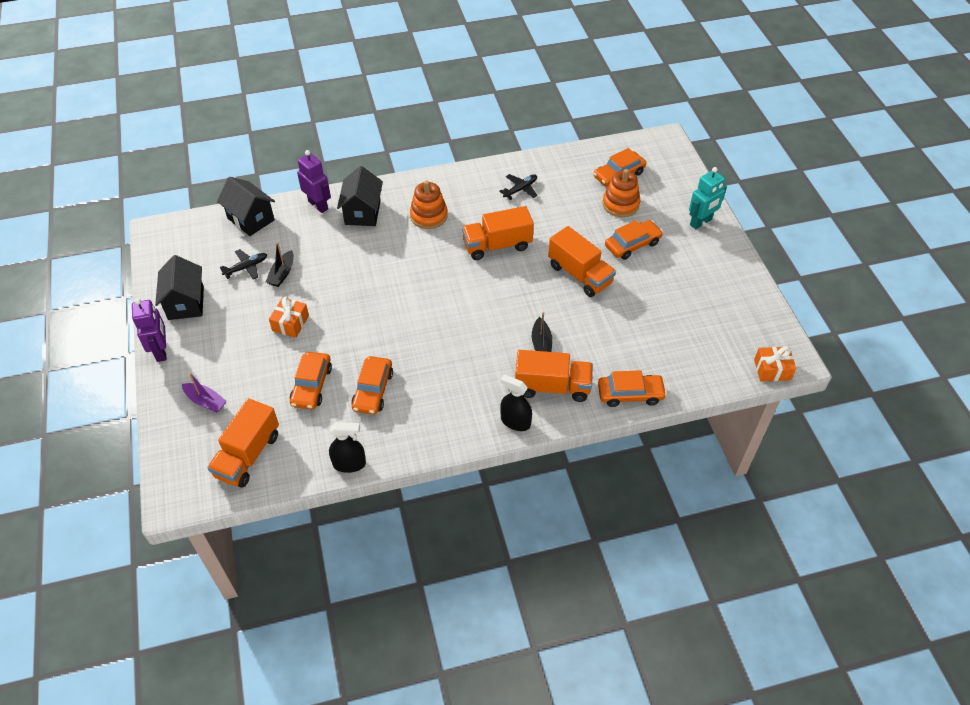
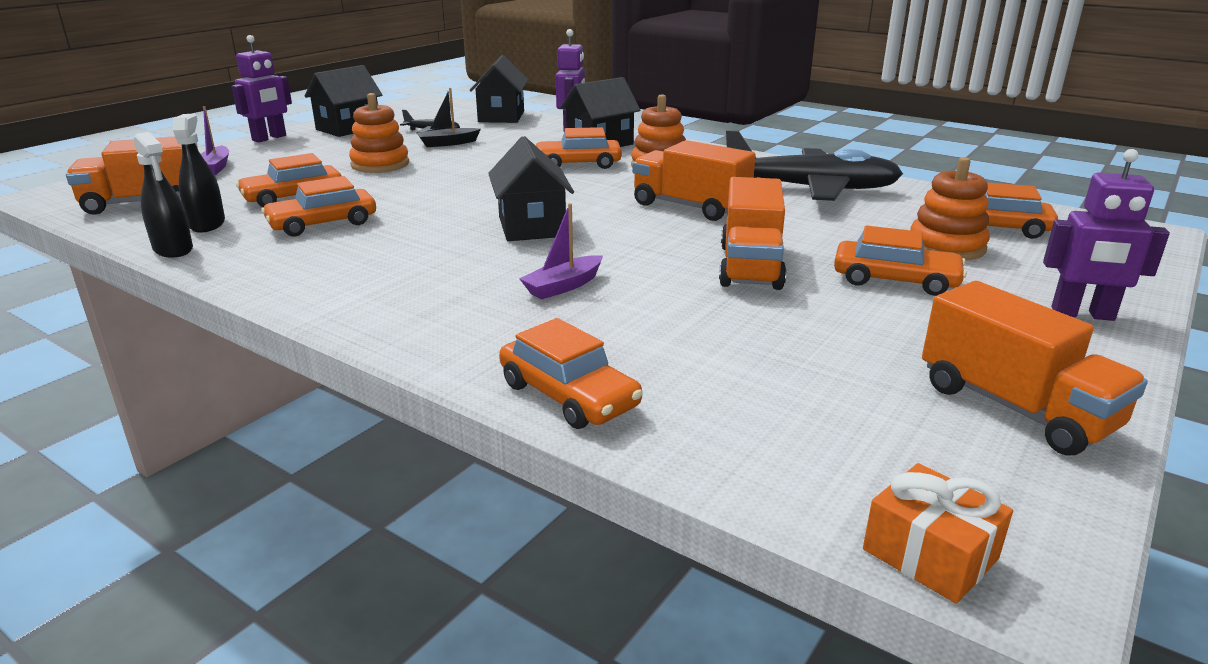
camera: 50 degrees right, 25 degrees down
orange gift [269,297,309,338] -> orange stacking toy [349,93,409,173]
black plane [499,174,538,200] -> black plane [726,130,903,201], size x2.26
black spray bottle [500,375,532,431] -> black spray bottle moved to [173,114,225,233]
orange truck [515,350,593,402] -> orange truck moved to [922,281,1148,456]
black boat [532,312,552,352] -> purple boat [519,203,603,300]
turquoise robot [689,167,727,229] -> purple robot [1043,149,1170,321]
none -> black house [488,136,574,241]
none -> orange car [534,127,622,169]

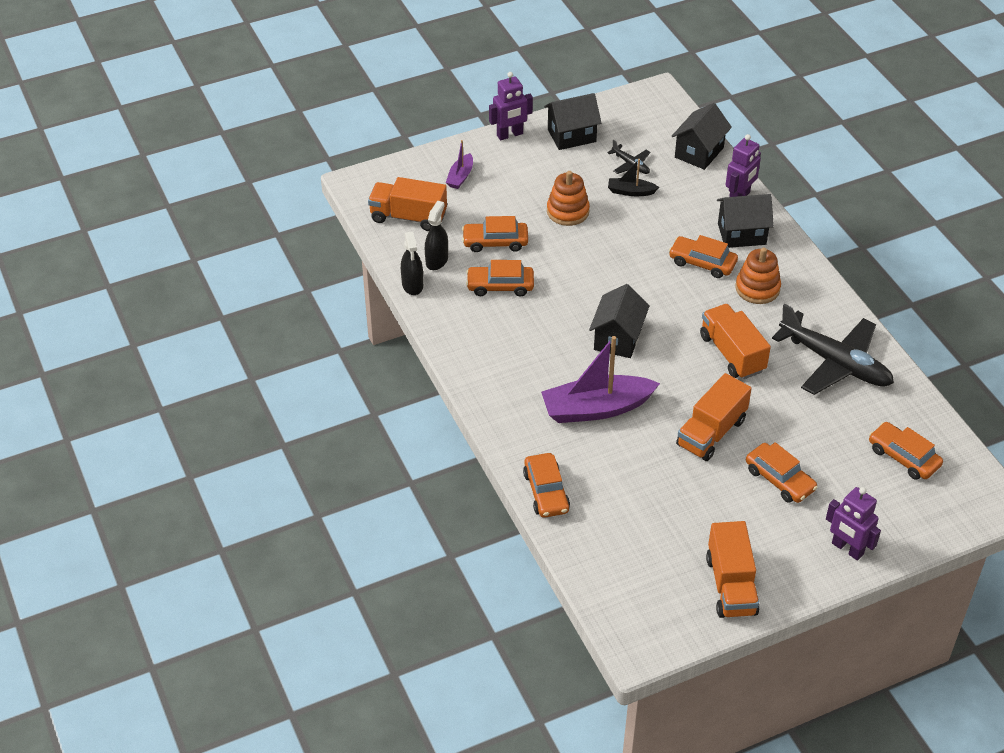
camera: 30 degrees right, 20 degrees up
purple boat [519,203,603,300] -> purple boat [541,336,660,423], size x2.07
orange gift [863,463,1013,604] -> none
orange stacking toy [910,157,990,260] -> none

